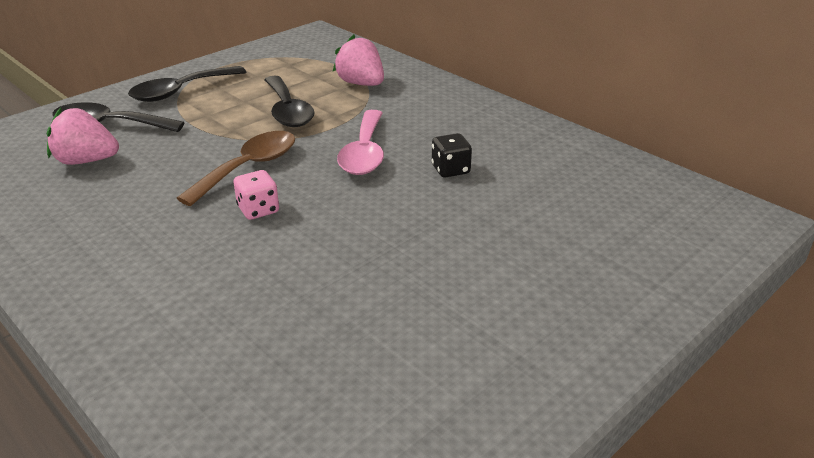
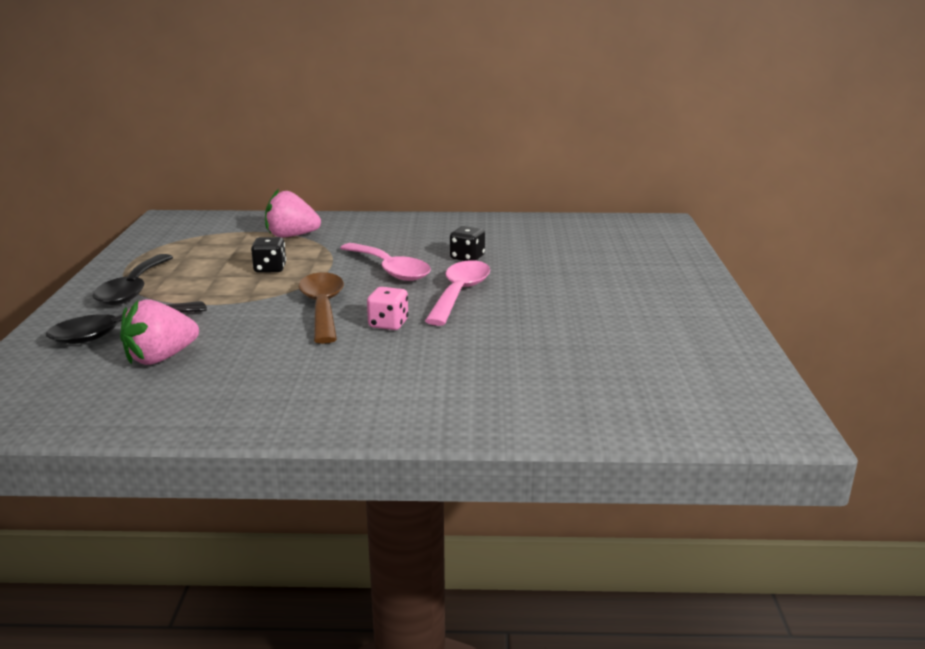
camera: 45 degrees left, 10 degrees down
black spoon [264,76,315,127] -> black dice [251,237,286,273]
none -> pink spoon [425,260,490,326]

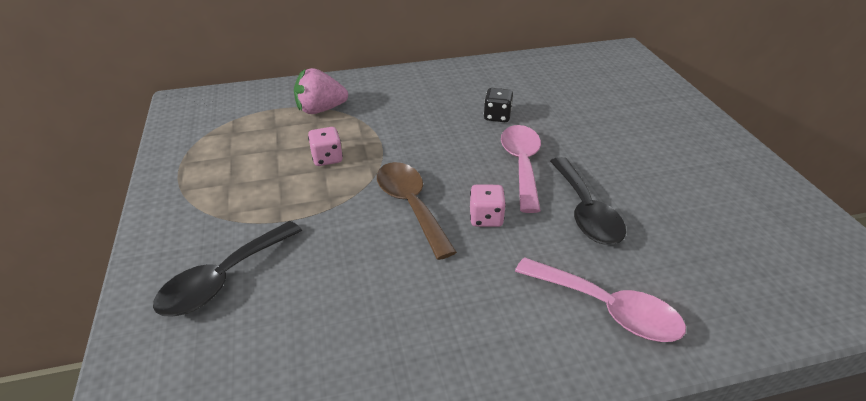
camera: 15 degrees left, 15 degrees up
black spoon [93,254,173,305] -> black spoon moved to [550,157,626,245]
pink strawberry [120,299,199,365] -> none
black dice [251,237,286,273] -> pink dice [308,127,343,166]
pink spoon [340,243,431,281] -> pink spoon moved to [515,257,686,342]

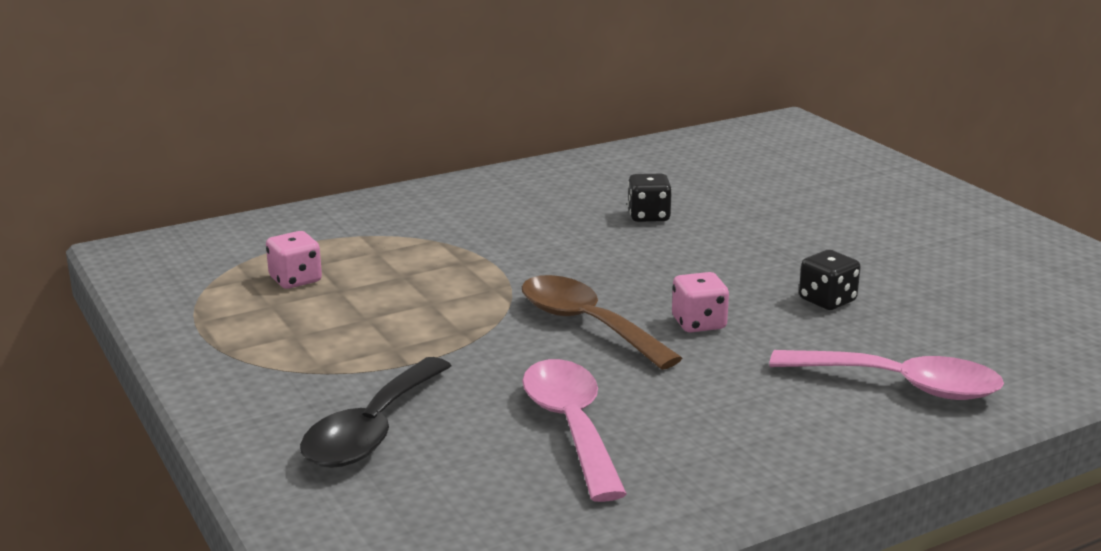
camera: 15 degrees left, 15 degrees down
pink strawberry [294,68,348,114] -> none
pink dice [308,127,343,166] -> pink dice moved to [266,231,322,289]
pink spoon [501,125,541,213] -> pink spoon moved to [522,359,627,502]
black spoon [550,157,626,245] -> black dice [799,250,860,310]

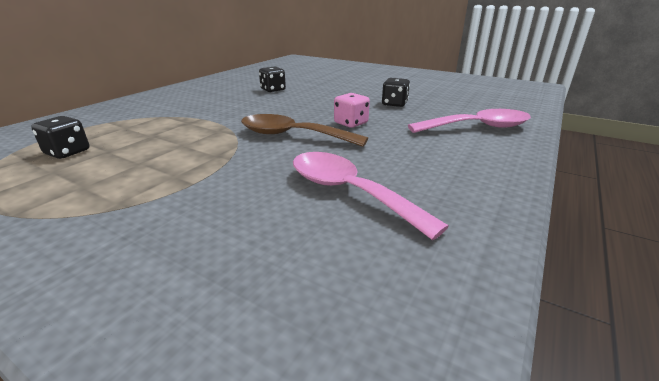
camera: 30 degrees left, 5 degrees up
pink dice [266,231,322,289] -> black dice [31,116,89,159]
black spoon [300,357,451,468] -> none

